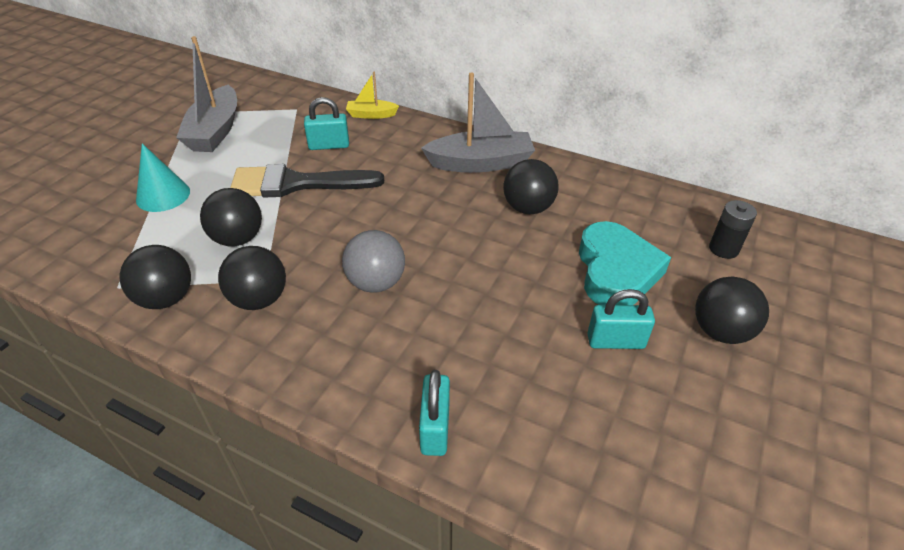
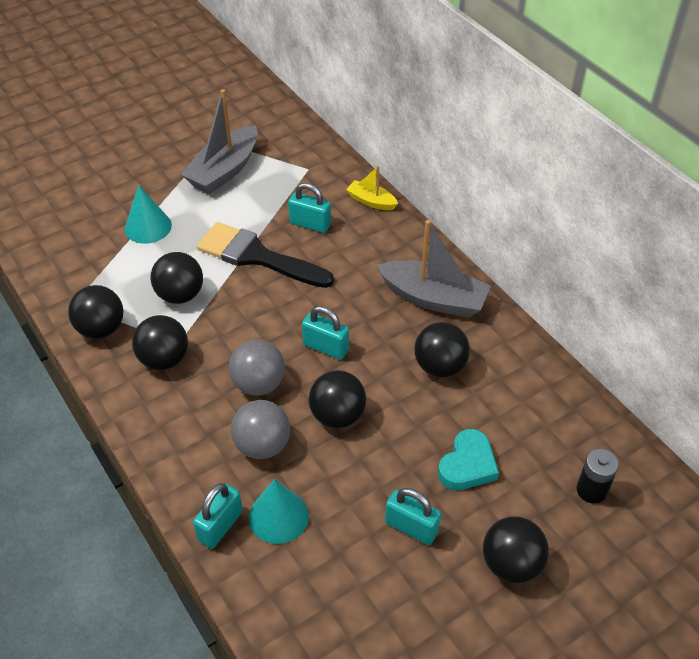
camera: 30 degrees right, 5 degrees up
turquoise heart [579,221,671,305] -> turquoise heart [438,429,499,490], size x0.66
none -> grey ball [231,400,290,459]
none -> turquoise cone [249,479,309,544]
none -> turquoise padlock [302,306,349,360]
none -> black ball [309,370,366,428]

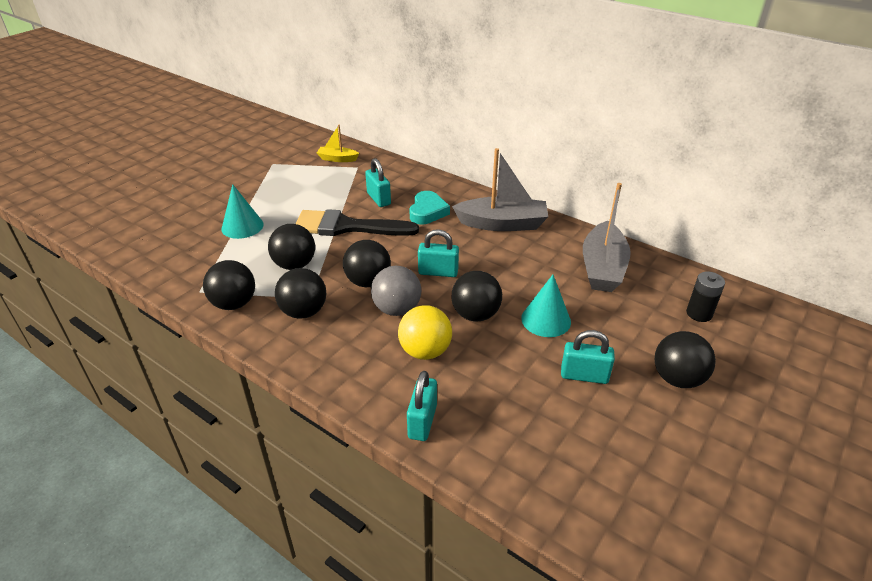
camera: 20 degrees left, 10 degrees down
grey boat [181,89,258,194] -> grey boat moved to [583,183,631,292]
grey ball [231,400,290,459] -> yellow ball [398,305,452,360]
turquoise cone [249,479,309,544] -> turquoise cone moved to [521,275,571,337]
turquoise padlock [288,183,331,233] -> turquoise padlock turned 60 degrees clockwise [365,158,391,207]
yellow boat [346,166,398,210] -> yellow boat moved to [317,125,359,162]
black ball [414,322,470,377] -> black ball moved to [343,240,391,287]
turquoise heart [438,429,499,490] -> turquoise heart moved to [410,191,450,224]

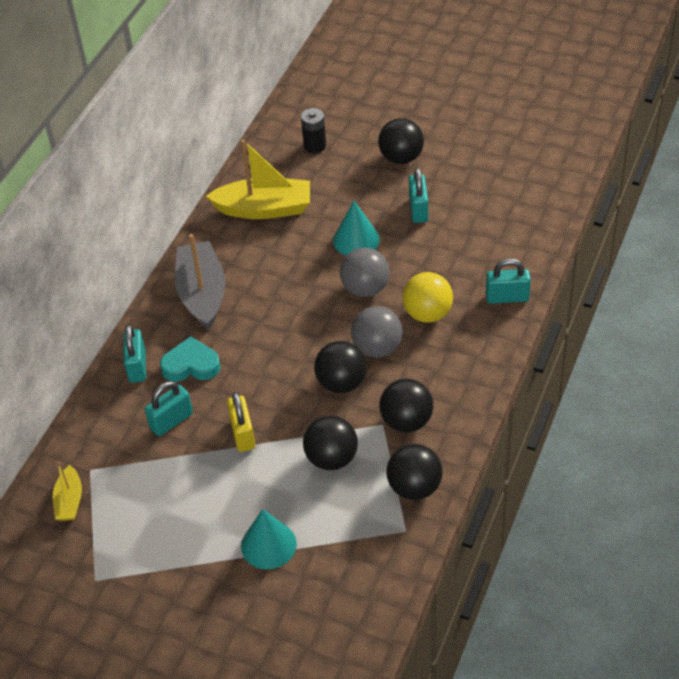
camera: 100 degrees left, 10 degrees up
black brush [295,209,419,236] -> yellow padlock [227,392,255,452]
turquoise padlock [418,229,459,277] -> turquoise padlock moved to [123,325,146,383]
black ball [452,271,502,322] -> grey ball [340,248,390,297]
grey boat [583,183,631,292] -> yellow boat [206,139,310,219]

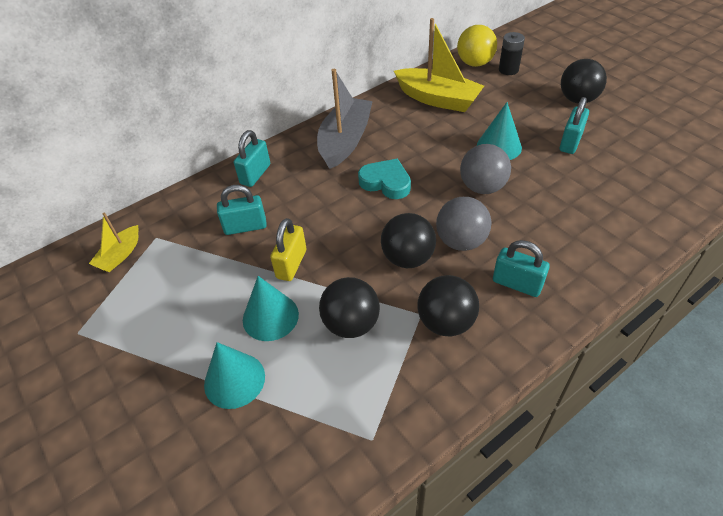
camera: 30 degrees right, 0 degrees up
turquoise heart [160,336,220,382] -> turquoise heart moved to [358,159,411,199]
black ball [387,444,443,500] -> none
yellow ball [402,272,453,323] -> yellow ball moved to [457,25,497,67]
turquoise padlock [486,258,531,304] -> turquoise padlock moved to [493,240,550,297]
none -> turquoise cone [243,276,299,341]

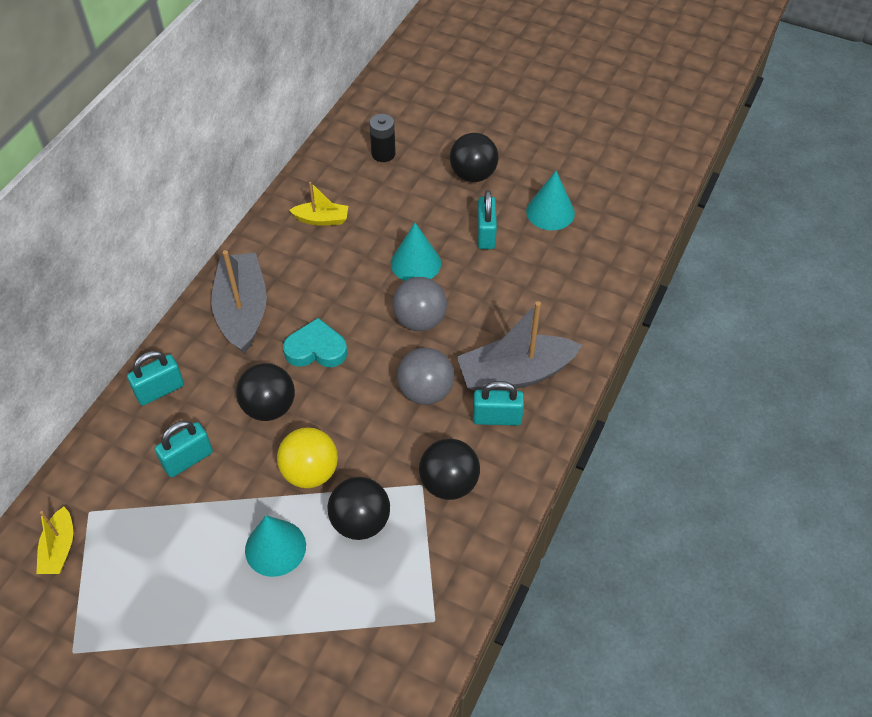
camera: 30 degrees left, 5 degrees up
turquoise cone [204,342,265,409] -> turquoise cone moved to [526,171,575,230]
turquoise padlock [234,130,270,187] -> turquoise padlock turned 60 degrees clockwise [127,351,184,405]
yellow padlock [270,218,307,281] -> none
black ball [381,213,436,268] -> black ball moved to [236,363,295,421]
yellow boat [394,18,484,112] -> yellow boat [289,182,348,226], size x0.52
yellow ball [457,25,497,67] -> yellow ball moved to [277,427,338,488]
none -> grey boat [457,301,582,392]

